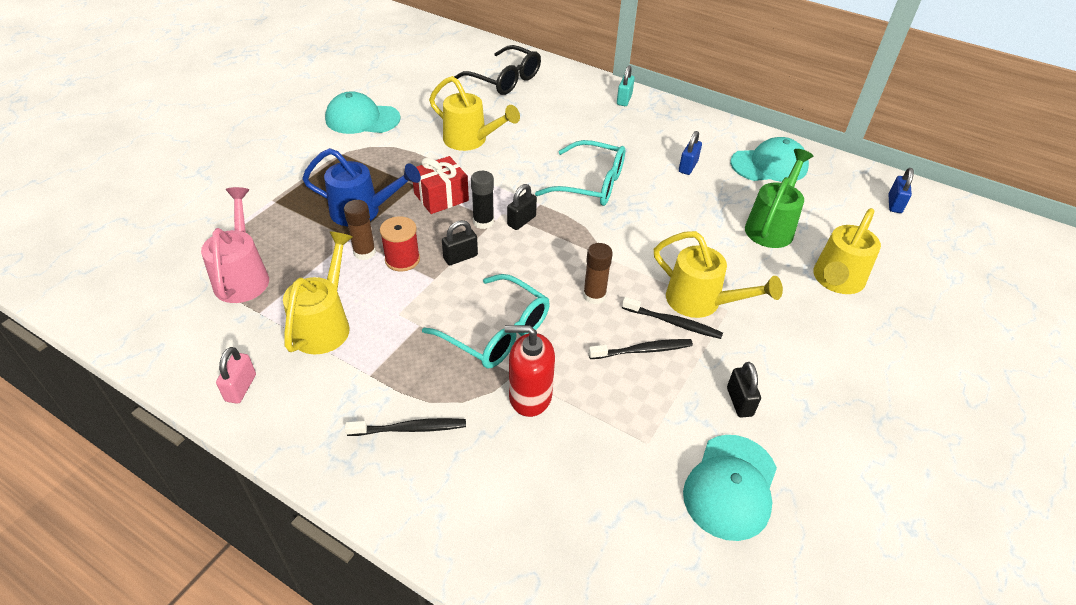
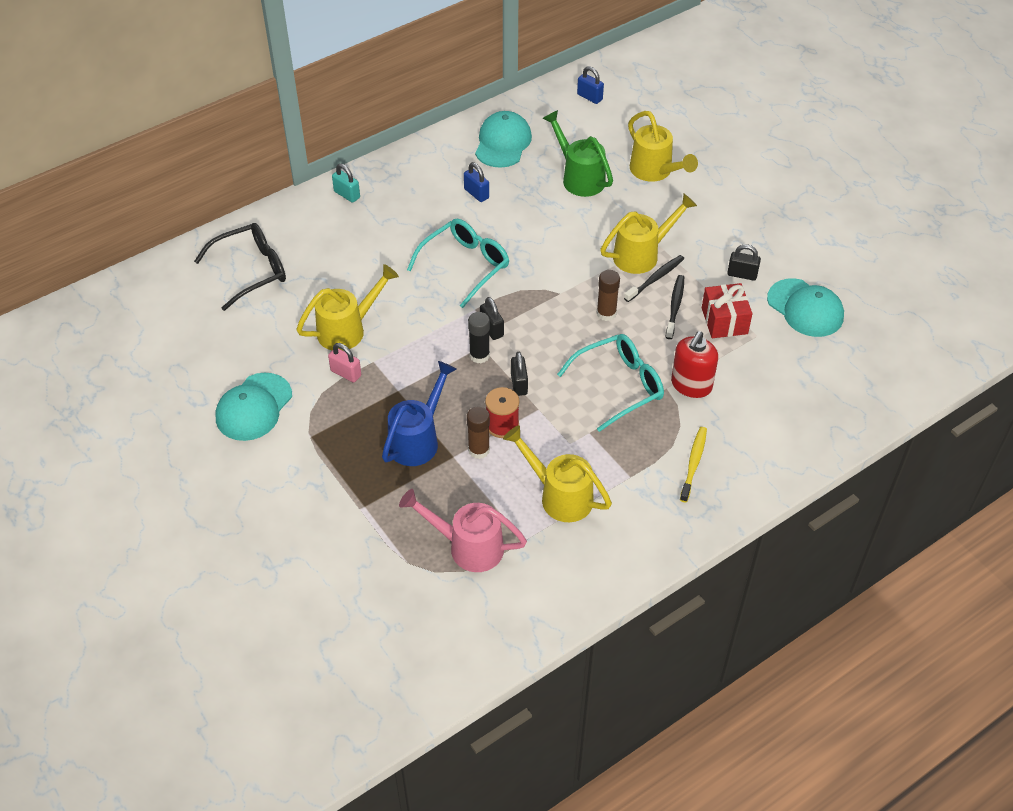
camera: 65 degrees left, 5 degrees up
pink padlock [216,347,256,404] -> pink padlock moved to [328,343,361,383]
black toothbrush [345,418,466,436] -> yellow toothbrush [680,427,707,502]
red gift [413,156,469,214] -> red gift moved to [702,283,752,338]

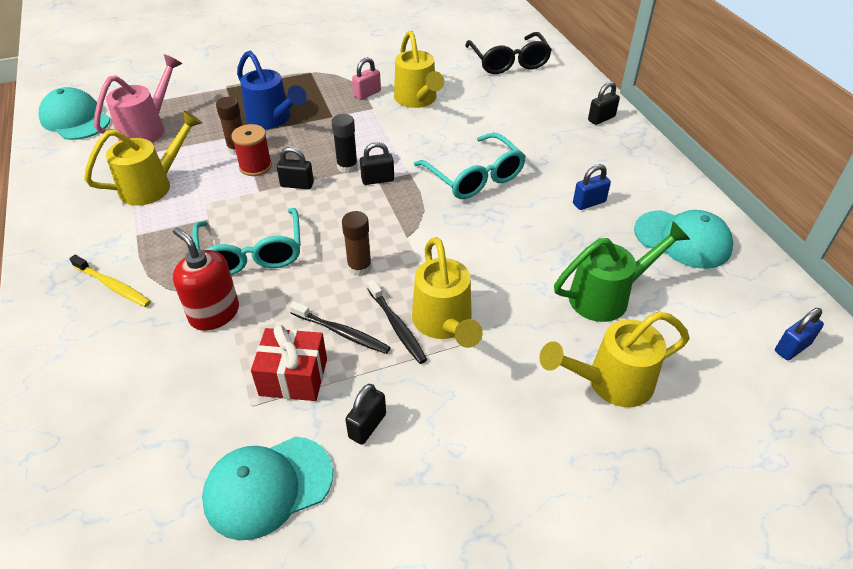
camera: 105 degrees right, 5 degrees down
turquoise cap [215,373,292,441] -> turquoise cap moved to [39,87,110,140]
turquoise padlock [332,164,360,203] -> black padlock [588,82,620,125]

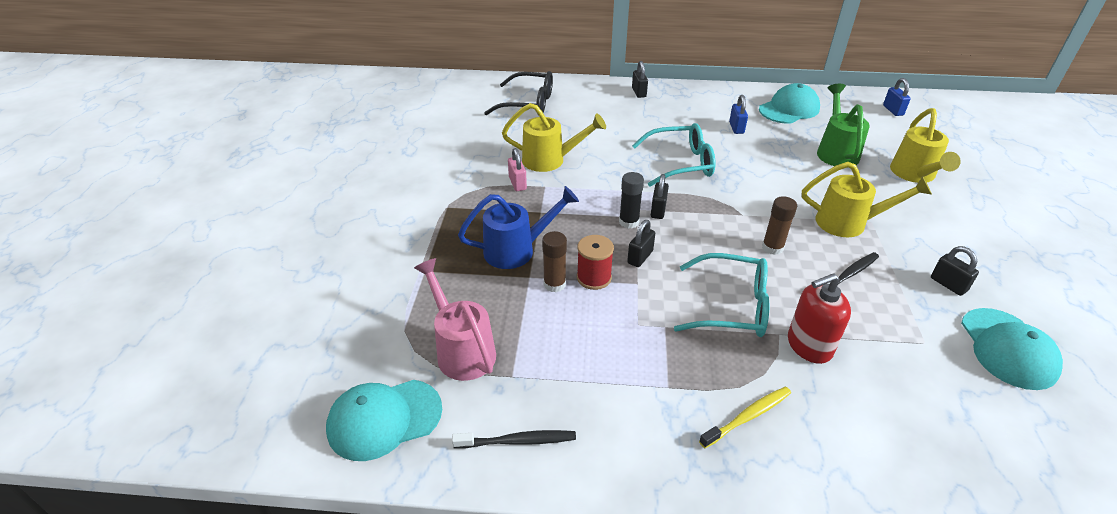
camera: 65 degrees left, 5 degrees down
yellow watering can [84,111,202,206] -> none
red gift [251,325,327,401] -> none
black toothbrush [367,279,427,364] -> black toothbrush moved to [452,430,576,448]

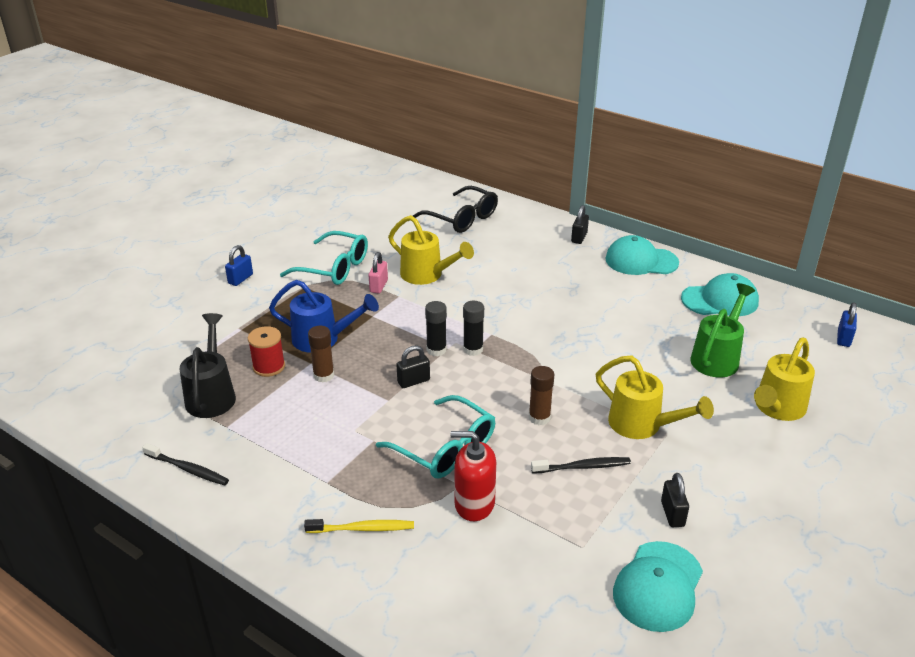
camera: 30 degrees right, 5 degrees down
turquoise cap [326,380,442,461] -> turquoise cap moved to [605,235,679,275]
pink watering can [414,258,496,381] -> black watering can [180,313,236,418]
red spool [577,235,614,290] -> red spool moved to [248,326,285,377]
turquoise glasses [632,123,716,187] -> turquoise glasses moved to [280,231,368,285]
black padlock [651,174,669,219] -> black glue stick [463,301,484,356]
blue padlock [729,95,748,134] -> blue padlock moved to [225,245,253,286]

